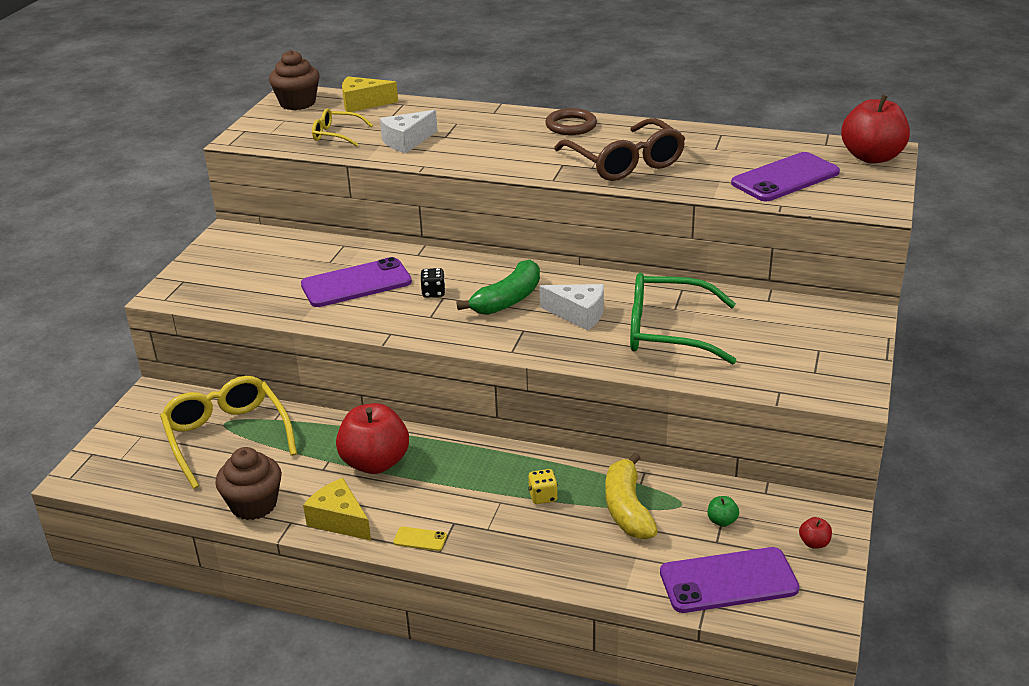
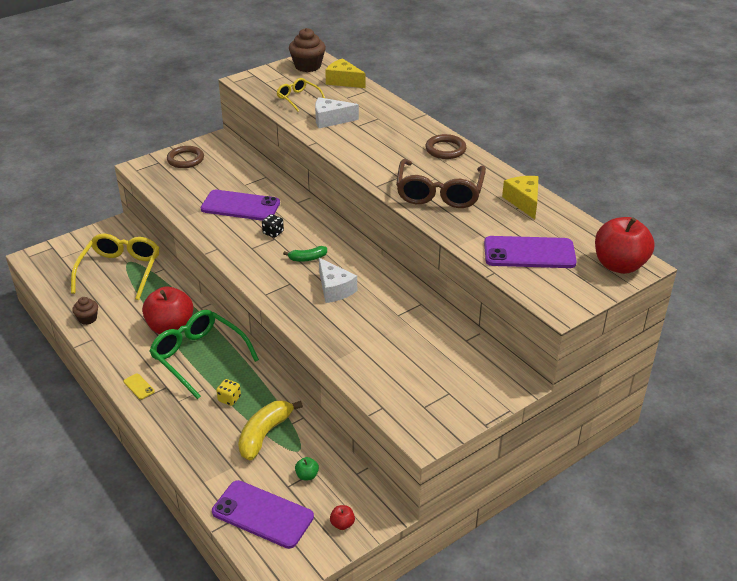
camera: 35 degrees right, 5 degrees up
brown cupcake [215,447,282,520] -> brown cupcake [72,297,98,325], size x0.59
yellow cheese [303,478,371,541] -> yellow cheese moved to [502,176,539,219]
green banana [457,260,540,315] -> green banana [283,246,327,262], size x0.55
green glasses [630,273,737,364] -> green glasses moved to [149,310,259,399]
none -> brown ring [167,146,204,168]

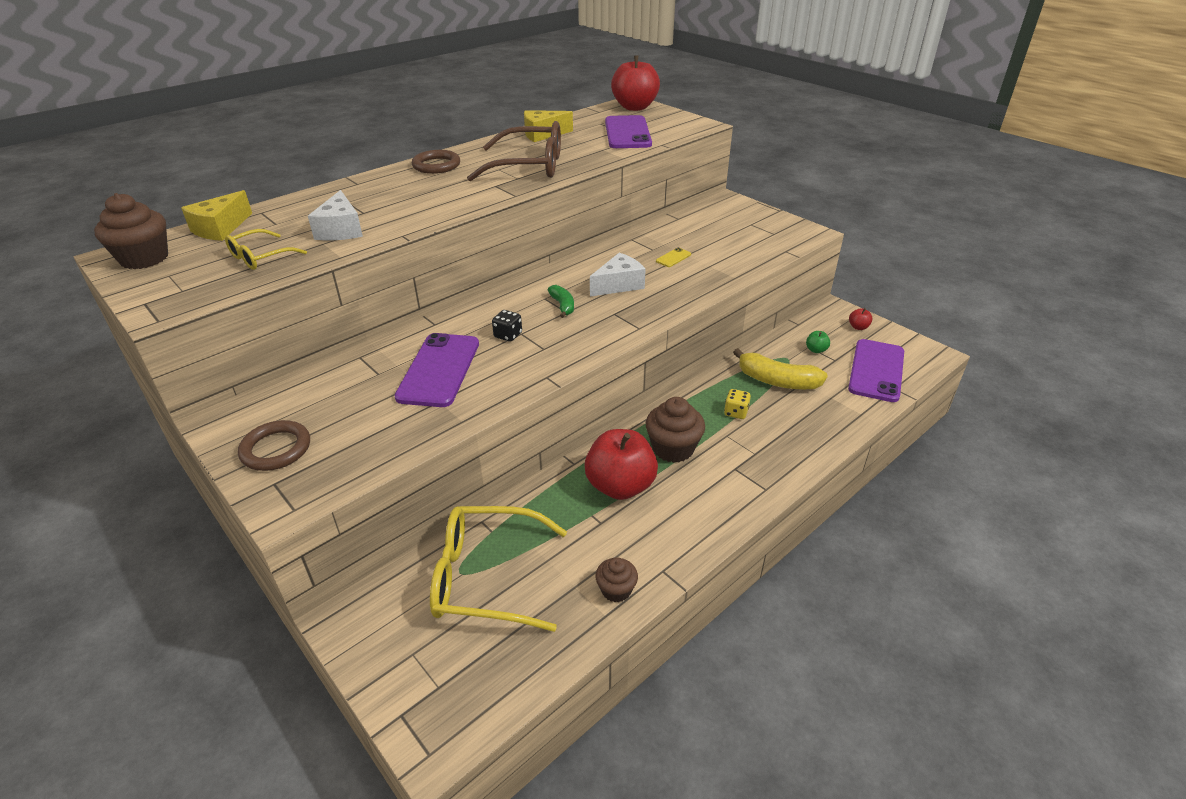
camera: 95 degrees left, 0 degrees up
yellow phone [123,374,155,399] -> yellow phone moved to [656,247,691,267]
green glasses [149,310,259,399] -> brown cupcake [646,397,705,463]

